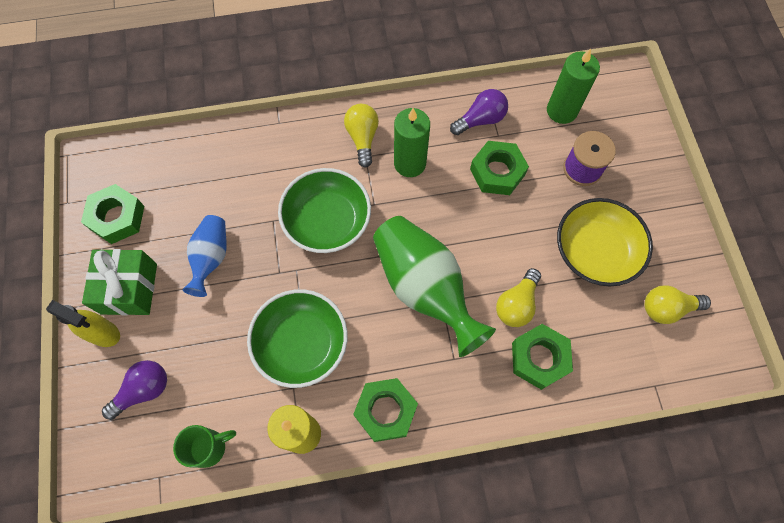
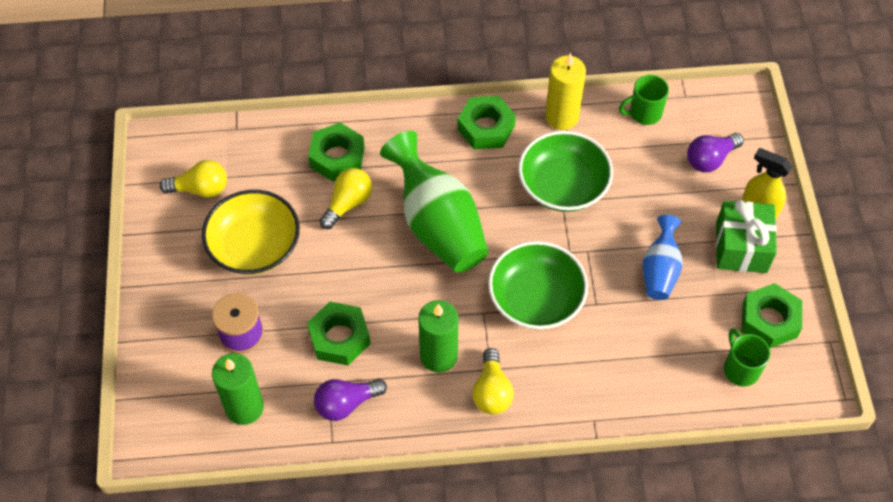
camera: 175 degrees left, 10 degrees down
none -> green mug [724,328,770,387]

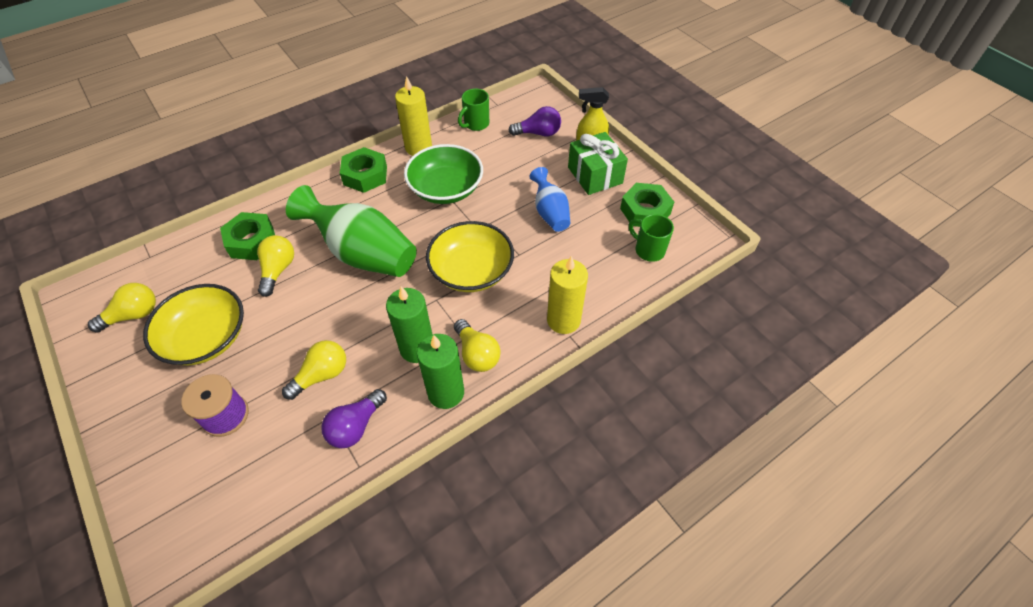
camera: 30 degrees left, 5 degrees down
green candle [212,353,264,425] -> green candle moved to [417,334,464,409]
green nut [307,302,370,365] -> yellow light bulb [282,340,346,400]
green bowl [488,241,588,330] -> yellow bowl [426,221,514,292]
purple light bulb [687,133,744,172] -> purple light bulb turned 120 degrees counterclockwise [508,106,561,136]
none -> yellow candle [547,256,588,334]

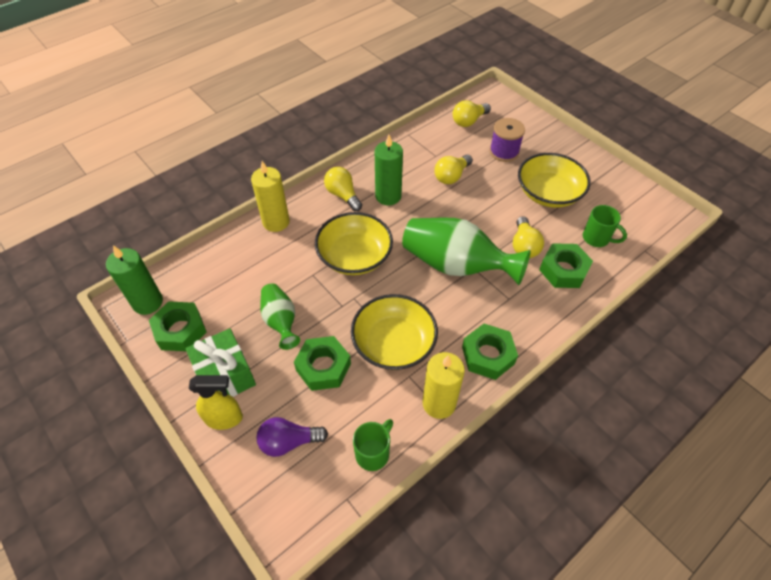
camera: 175 degrees right, 0 degrees up
yellow light bulb [88,283,156,333] -> yellow light bulb moved to [453,100,491,127]
purple light bulb [321,389,387,448] -> none
green bowl [404,144,483,204] -> yellow bowl [351,294,438,370]
green candle [417,334,464,409] -> green candle moved to [106,245,163,315]
blue vase [529,167,570,232] -> green vase [260,283,300,350]
green mug [629,214,674,262] -> green mug moved to [583,205,627,247]
none -> green nut [294,336,351,391]

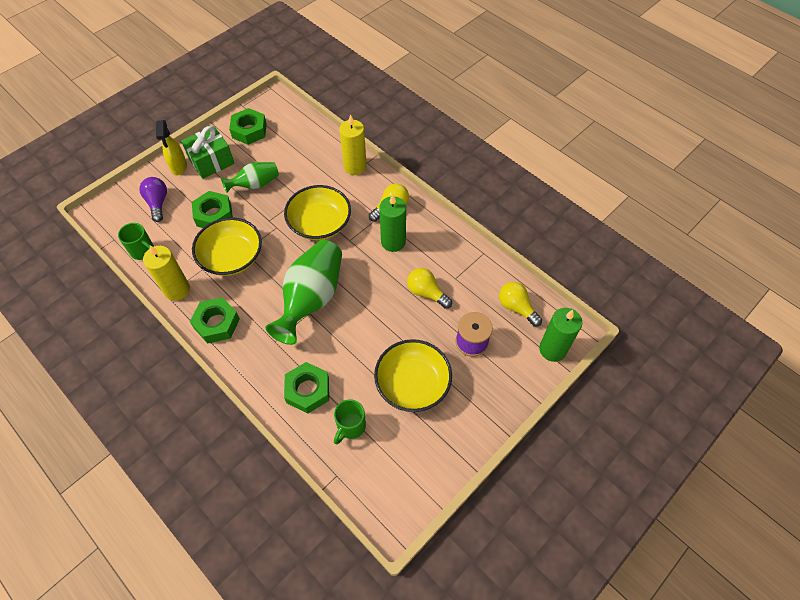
camera: 85 degrees right, 5 degrees up
green candle [106,245,163,315] -> green candle moved to [539,308,582,362]
yellow light bulb [513,216,544,258] -> none

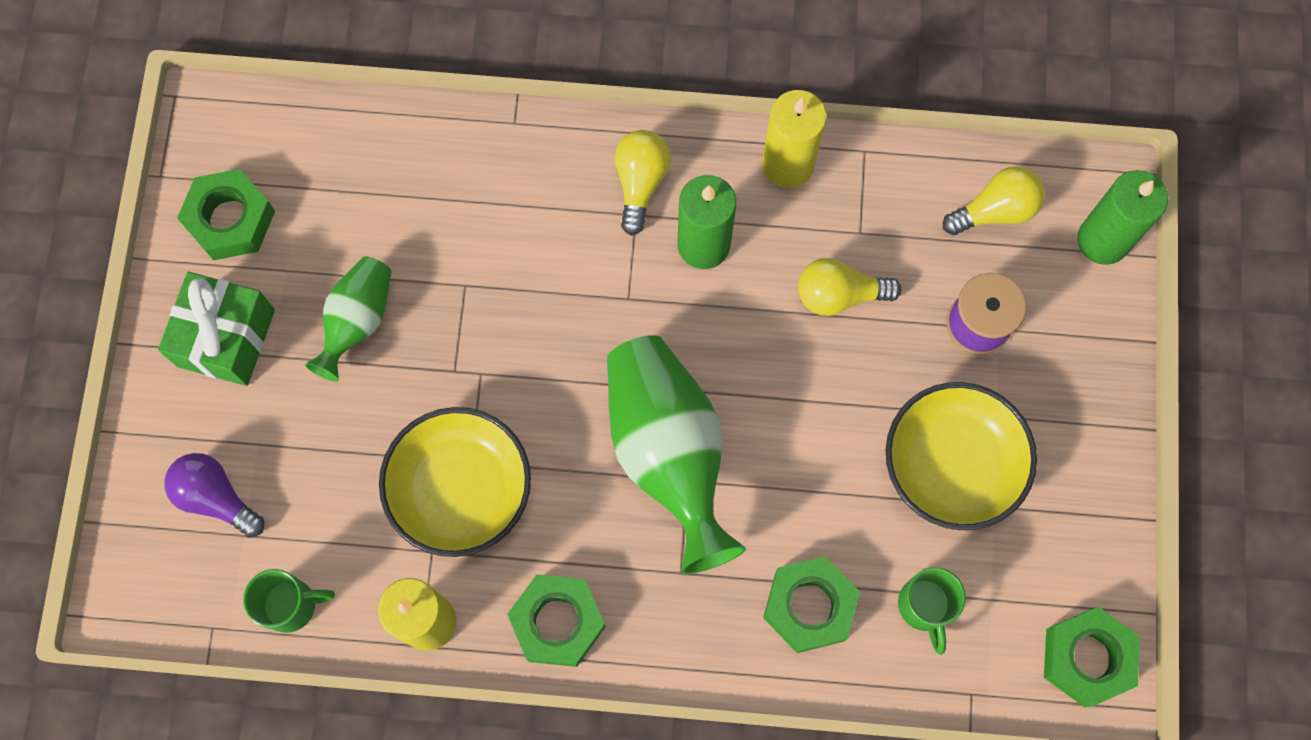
camera: 40 degrees left, 15 degrees up
yellow spray bottle [156,120,187,175] -> none
green nut [192,191,233,228] -> green nut moved to [1044,607,1140,707]
yellow bowl [284,185,351,240] -> none
yellow candle [339,115,367,175] -> yellow candle moved to [762,90,827,188]
yellow light bulb [499,282,542,327] -> yellow light bulb turned 150 degrees clockwise [943,166,1045,235]

